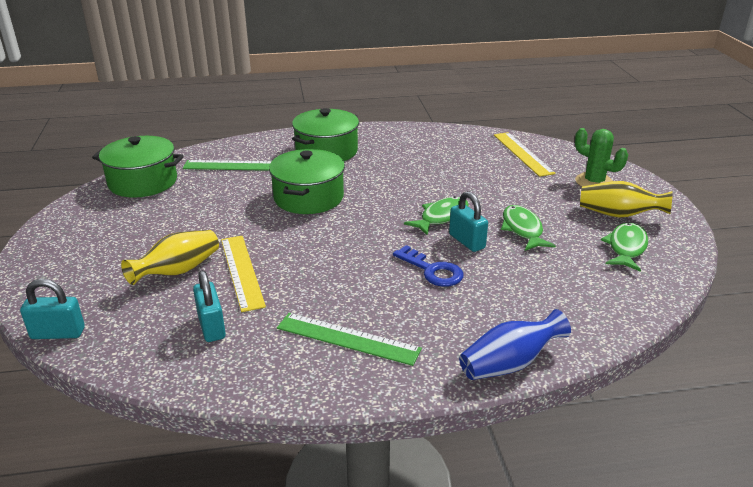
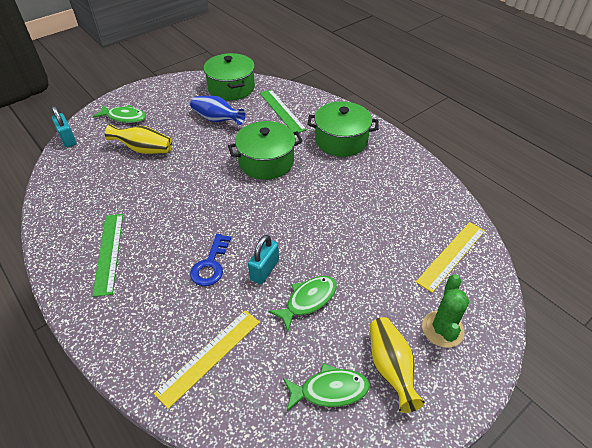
camera: 60 degrees right, 15 degrees up
turquoise padlock [193,270,226,342] -> none
yellow ruler [221,236,266,312] -> yellow ruler moved to [154,310,260,409]
green fish [404,196,469,235] -> green fish moved to [93,105,146,123]
blue vase [459,309,571,380] -> blue vase moved to [190,96,246,125]

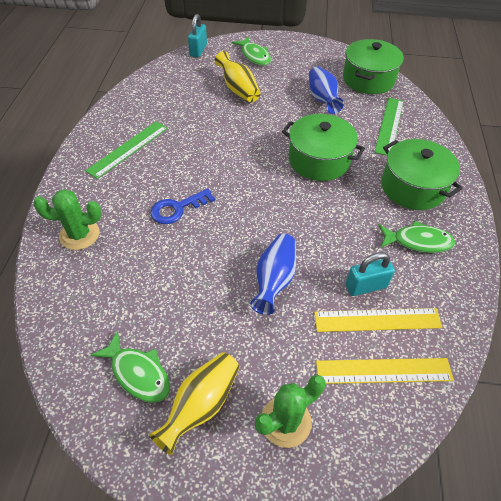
camera: 45 degrees right, 5 degrees up
yellow ruler [154,310,260,409] -> yellow ruler moved to [314,308,443,332]
turquoise padlock [248,235,279,284] -> turquoise padlock moved to [345,252,395,296]
green fish [268,276,337,331] -> green fish moved to [378,221,455,253]
none -> green cactus [33,189,102,250]
none -> blue vase [250,233,296,315]

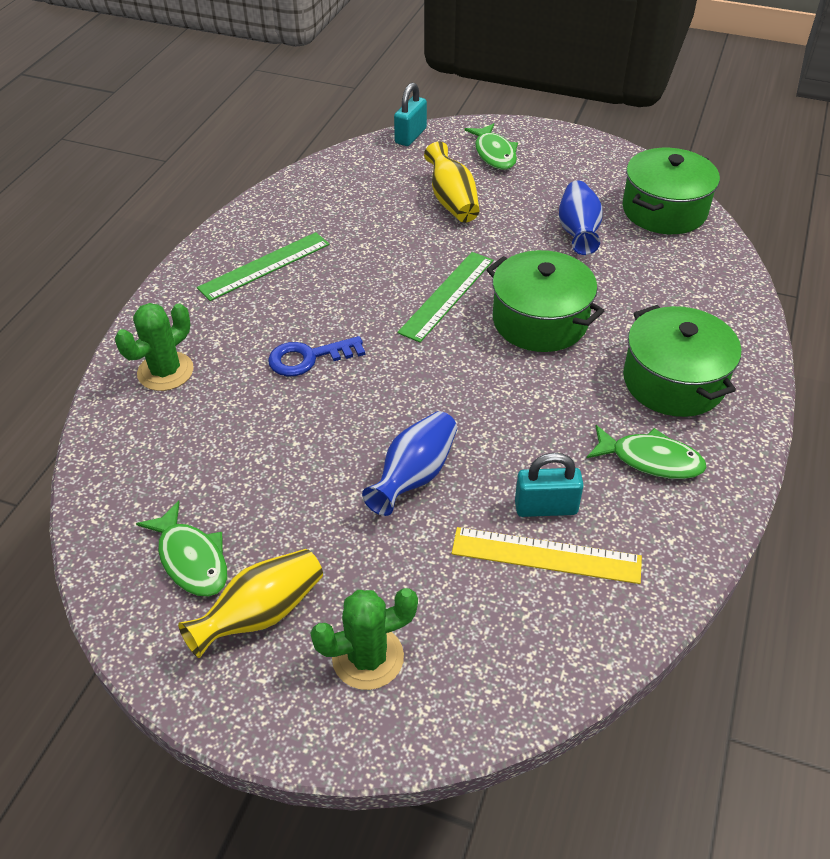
camera: 15 degrees right, 5 degrees down
green cactus [33,189,102,250] -> green cactus turned 60 degrees counterclockwise [115,303,194,391]
yellow ruler [316,358,454,384] -> none
green ruler [374,98,404,156] -> green ruler moved to [397,252,493,343]

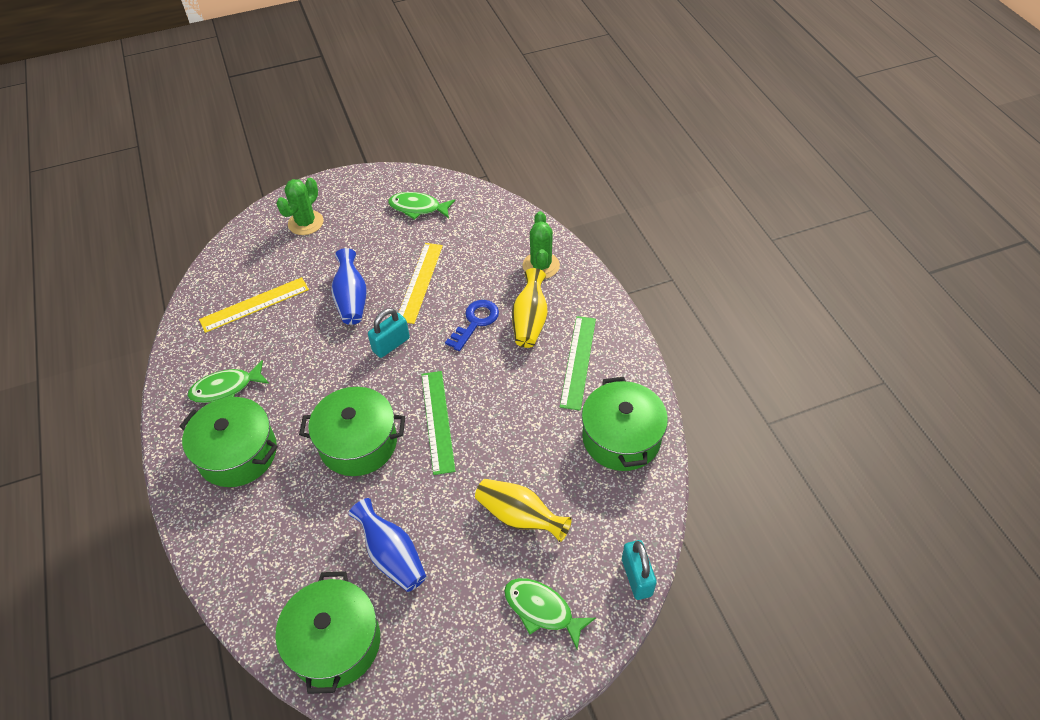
camera: 140 degrees right, 5 degrees up
yellow vase [178,549,323,658] -> yellow vase moved to [512,268,547,348]
turquoise padlock [515,453,584,517] -> turquoise padlock moved to [368,308,410,358]
none -> yellow ruler [399,243,443,324]
none -> green pot [582,377,668,471]

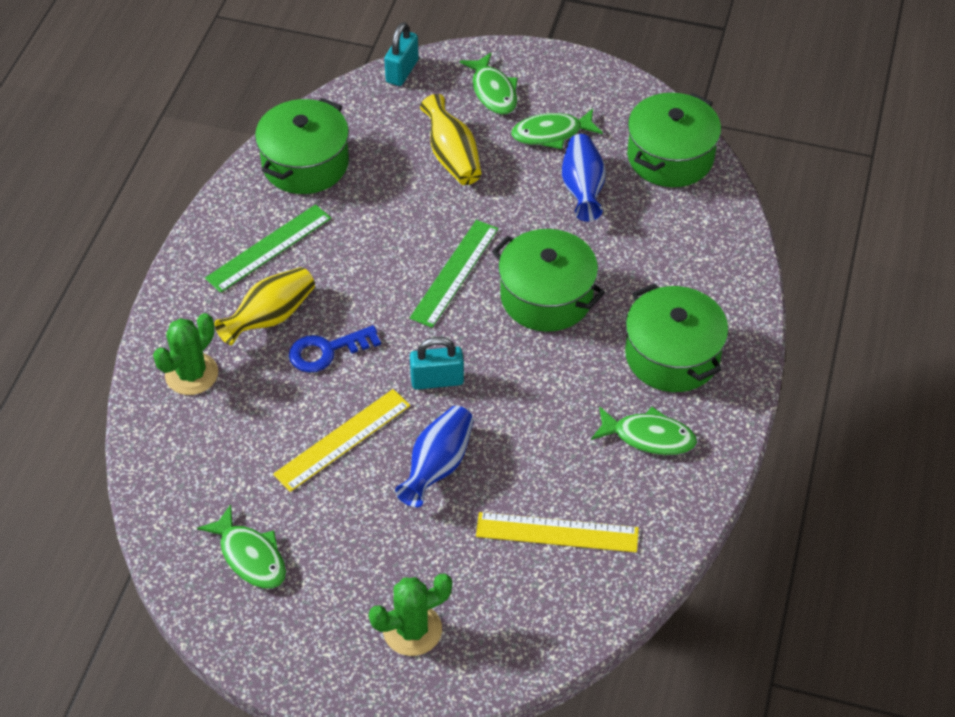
camera: 145 degrees left, 0 degrees up
none -> green fish [511,108,603,149]

